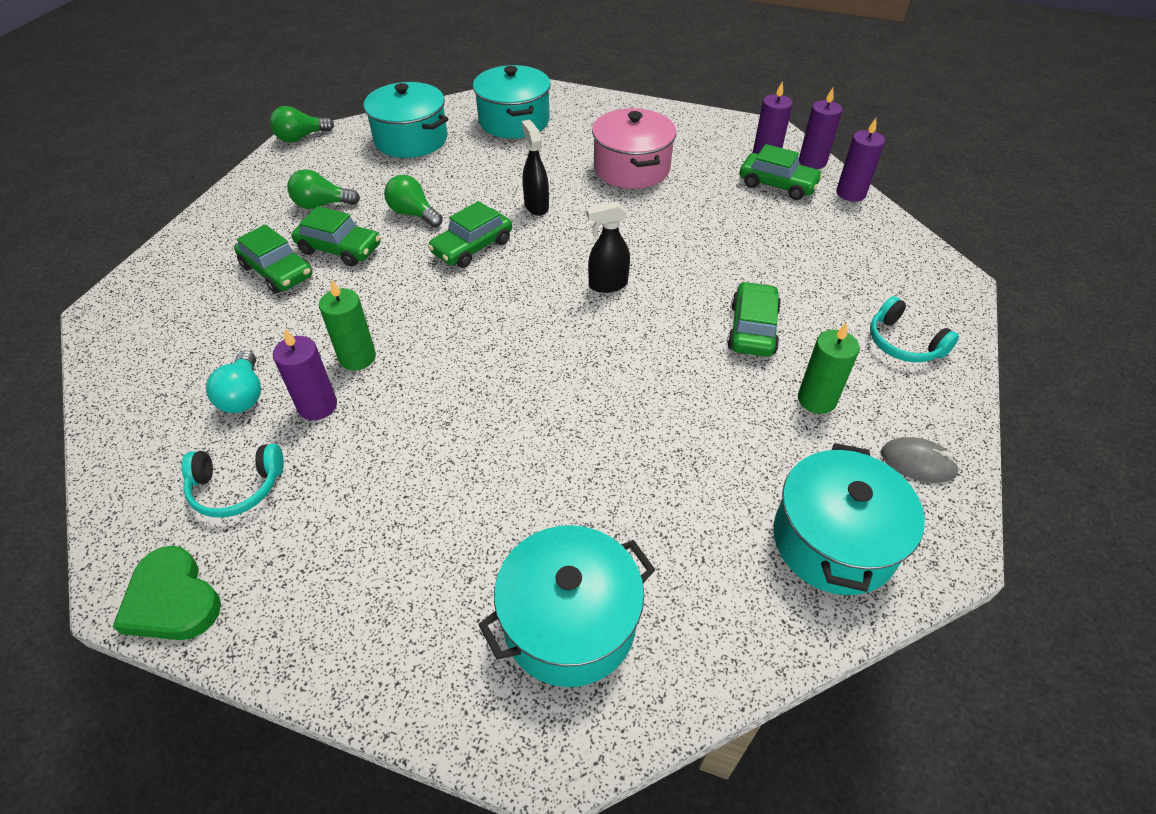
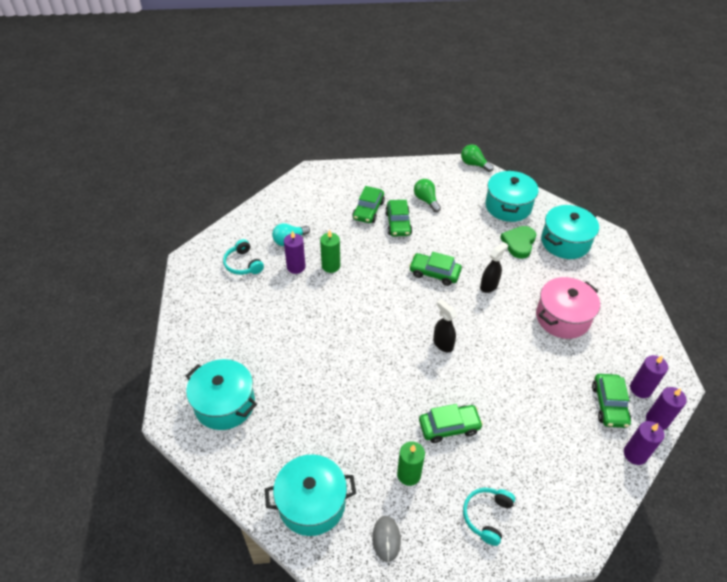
camera: 65 degrees right, 0 degrees up
green heart [112,546,221,640] -> green heart moved to [500,226,536,259]
green light bulb [384,175,443,227] -> none

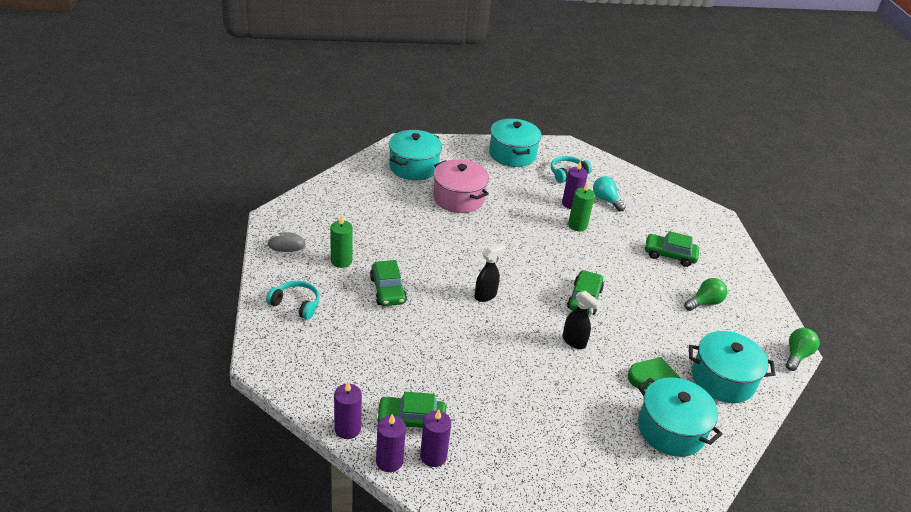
camera: 85 degrees right, 10 degrees down
turquoise pot [265,455,356,536] -> turquoise pot moved to [489,119,541,167]
green car [385,200,412,237] -> none
pink pot [536,277,600,339] -> pink pot moved to [433,159,489,213]

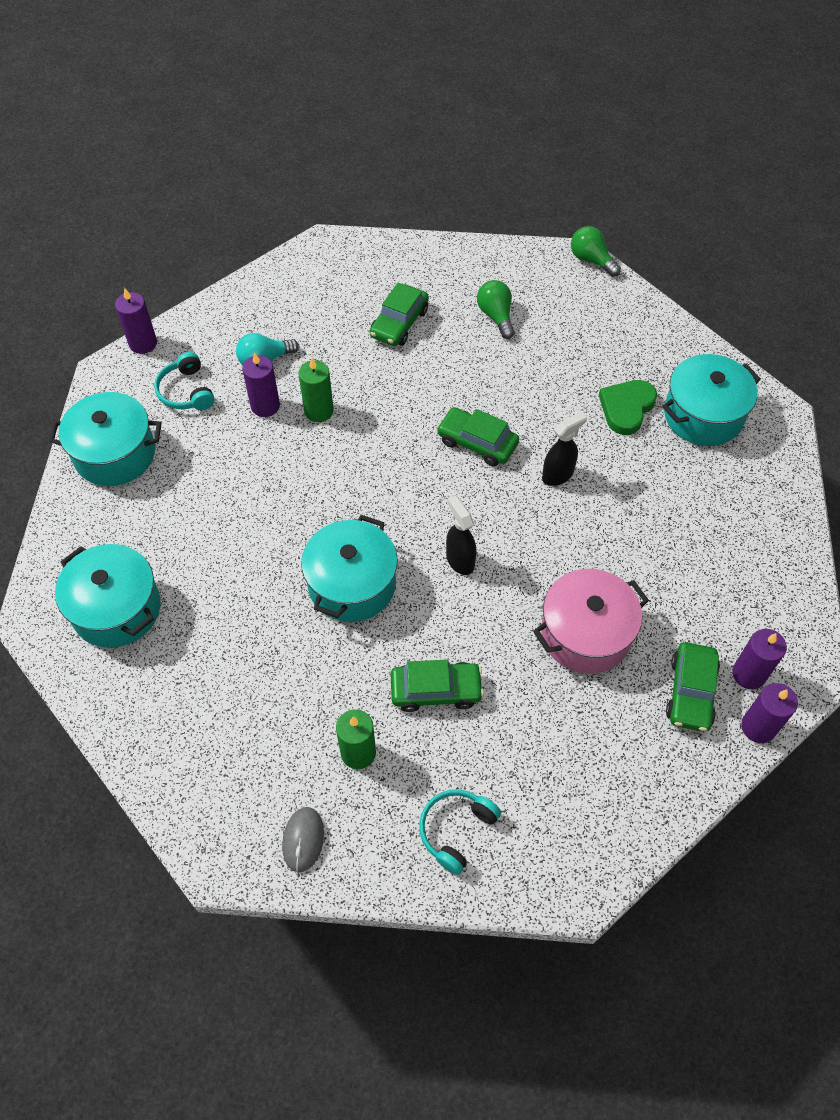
camera: 75 degrees left, 20 degrees up
purple candle [334,382,362,439] -> purple candle moved to [115,288,157,354]
pink pot [433,159,489,213] -> pink pot moved to [533,569,649,674]
turquoise pot [689,331,775,403] -> turquoise pot moved to [301,515,398,622]

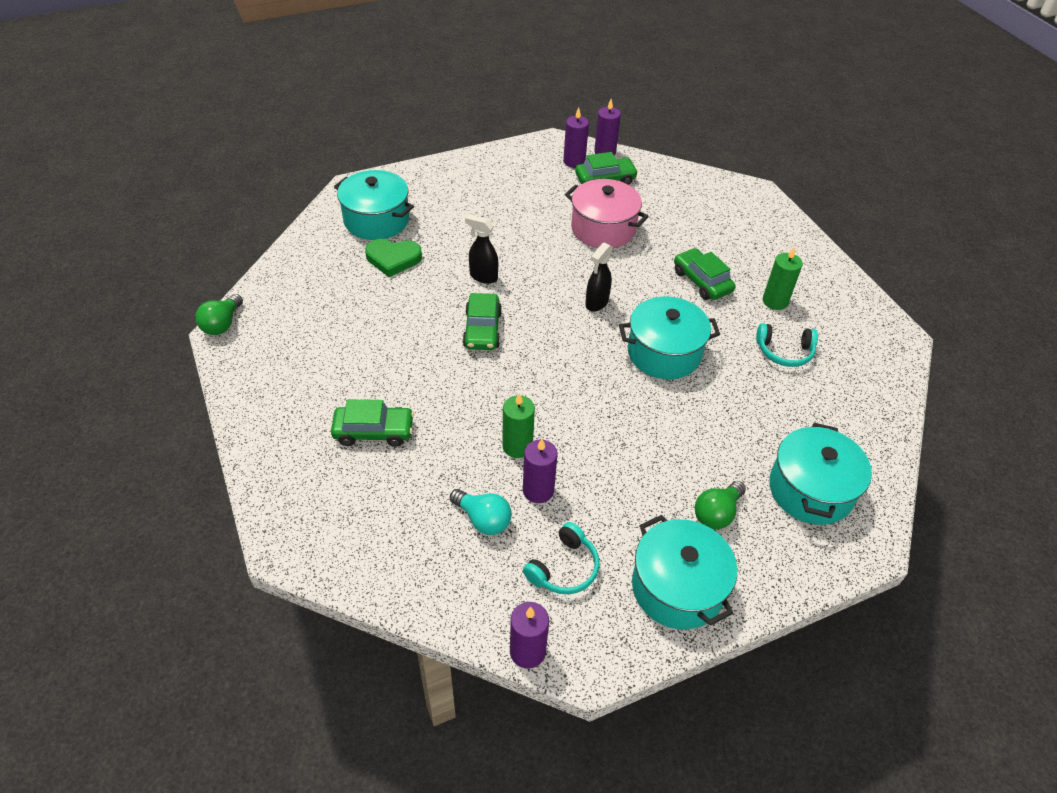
camera: 120 degrees left, 10 degrees down
grey mouse [282,807,324,872] -> none
turquoise headphones [419,789,501,875] -> turquoise headphones moved to [756,323,818,367]
green light bulb [477,280,514,339] -> green light bulb moved to [695,481,746,530]

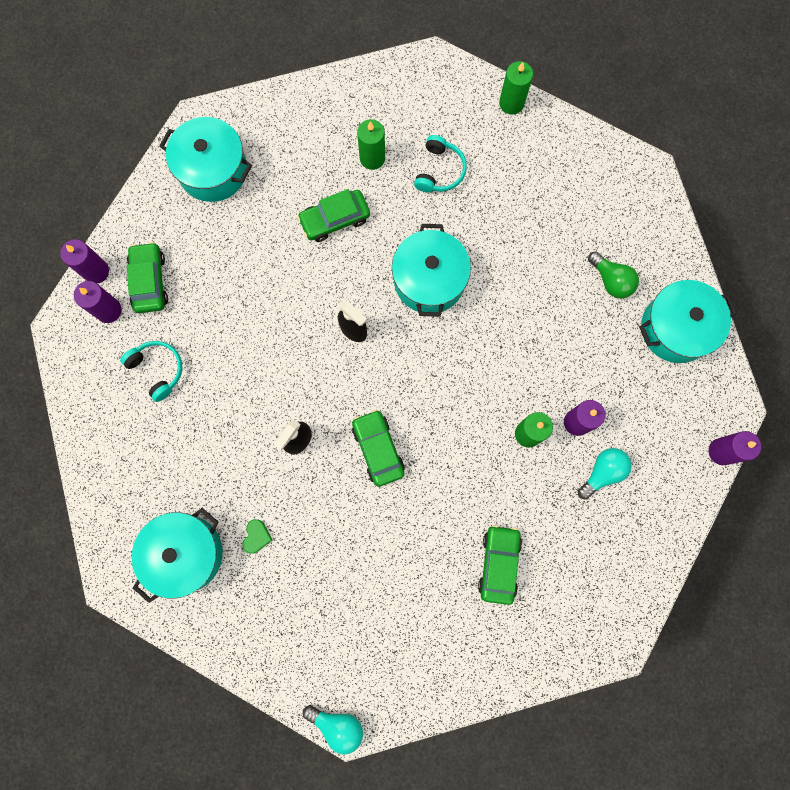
camera: 80 degrees left, 30 degrees up
green light bulb [196,294,243,335] -> turquoise light bulb [303,705,363,755]
green heart [365,239,422,277] -> green heart [243,519,272,554], size x0.54
green car [463,293,502,350] -> green car turned 120 degrees counterclockwise [352,410,405,487]
turquoise headphones [523,522,599,594] -> turquoise headphones moved to [120,341,182,402]
pink pot [565,179,649,248] -> none
turquoise pot [769,423,872,525] -> turquoise pot moved to [160,117,252,202]
none -> green candle [499,61,533,115]

